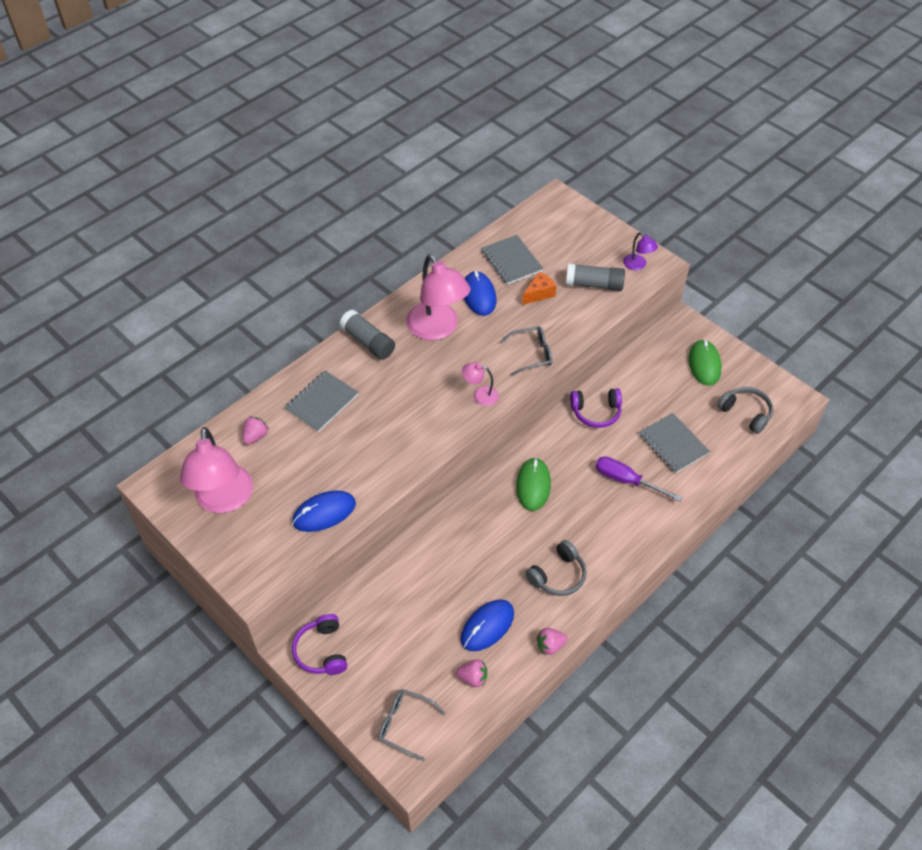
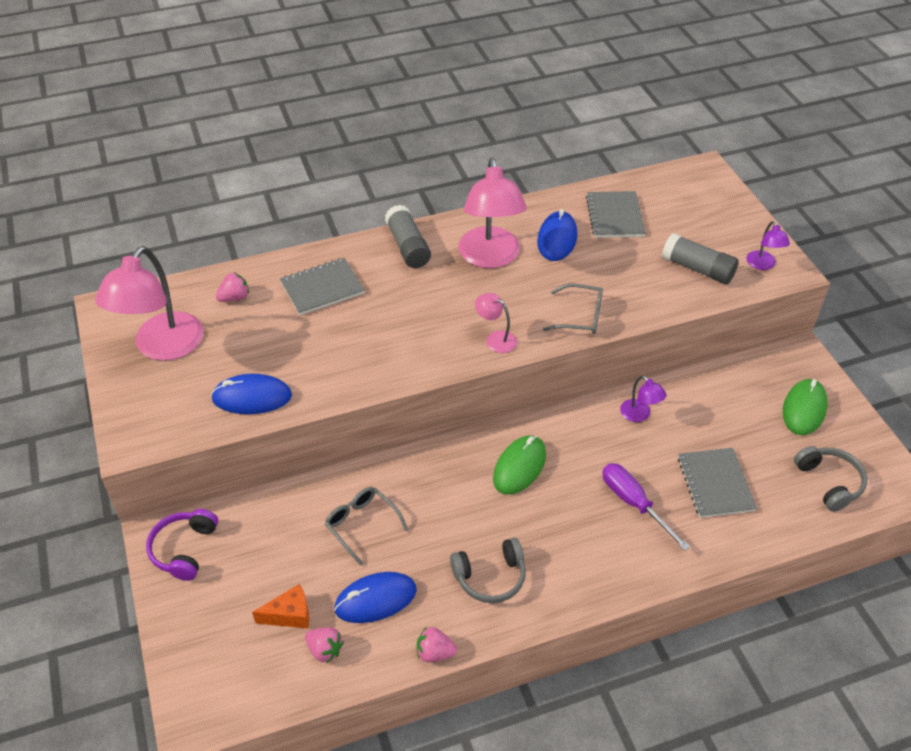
camera: 25 degrees right, 5 degrees down
grey glasses [378,689,445,761] -> grey glasses moved to [325,487,408,566]
orange cheese [522,272,557,305] -> orange cheese moved to [252,584,309,629]
purple headphones [570,388,622,428] -> purple lamp [620,375,666,422]

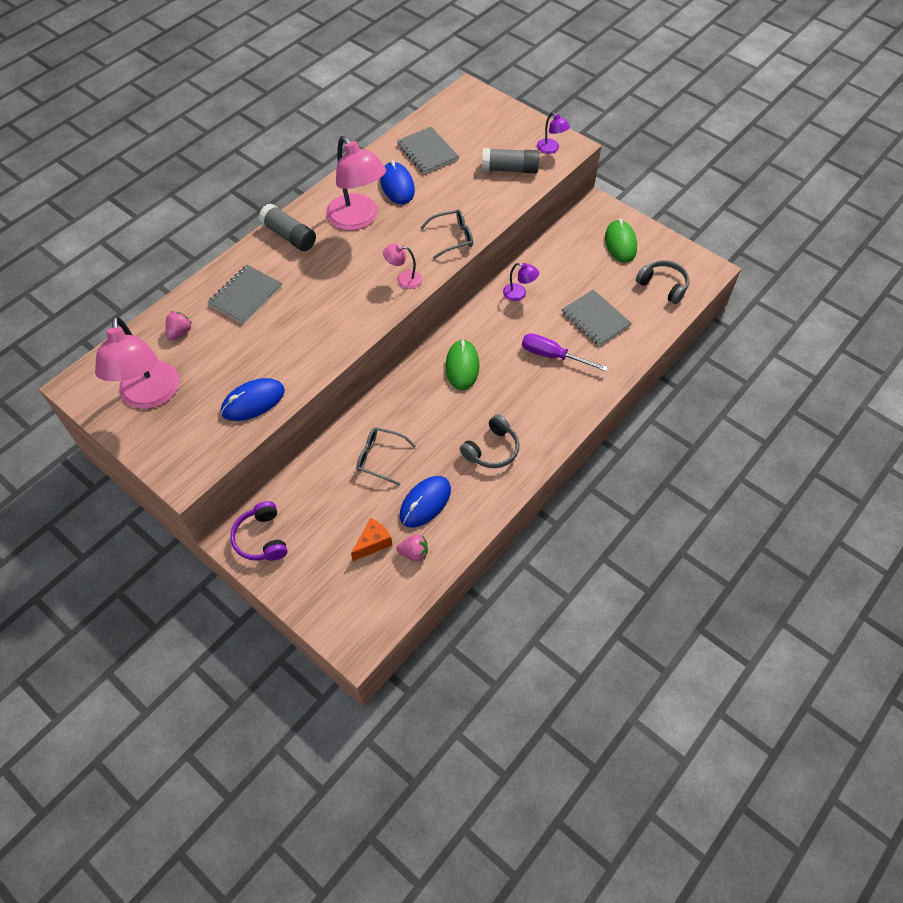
camera: 30 degrees left, 10 degrees up
pink strawberry [417,627,457,662] -> none

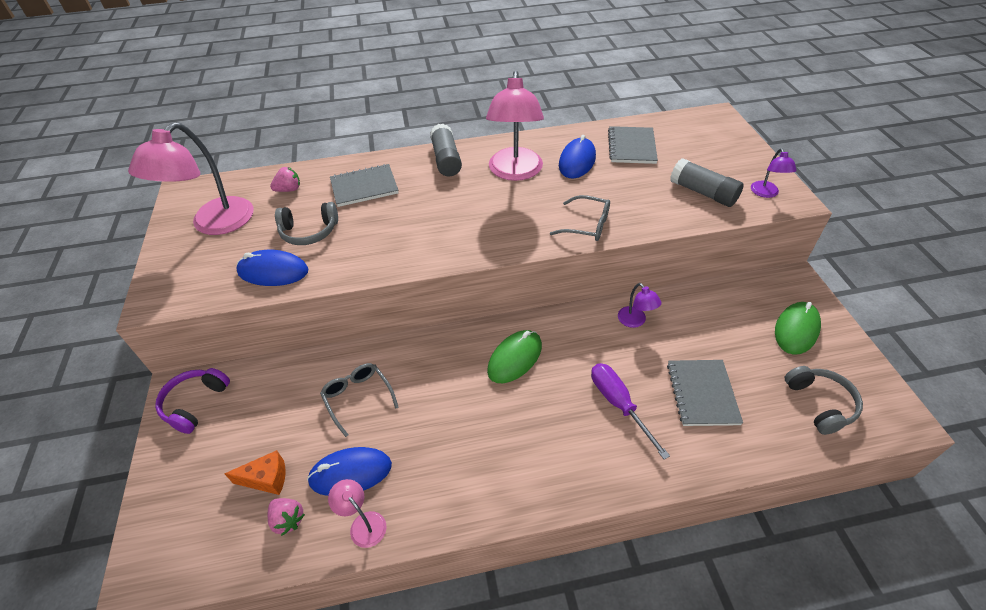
camera: 40 degrees right, 10 degrees down
pink lamp [383,244,422,289] -> pink lamp moved to [328,479,386,548]
grey headphones [460,414,520,468] -> grey headphones moved to [275,202,338,245]

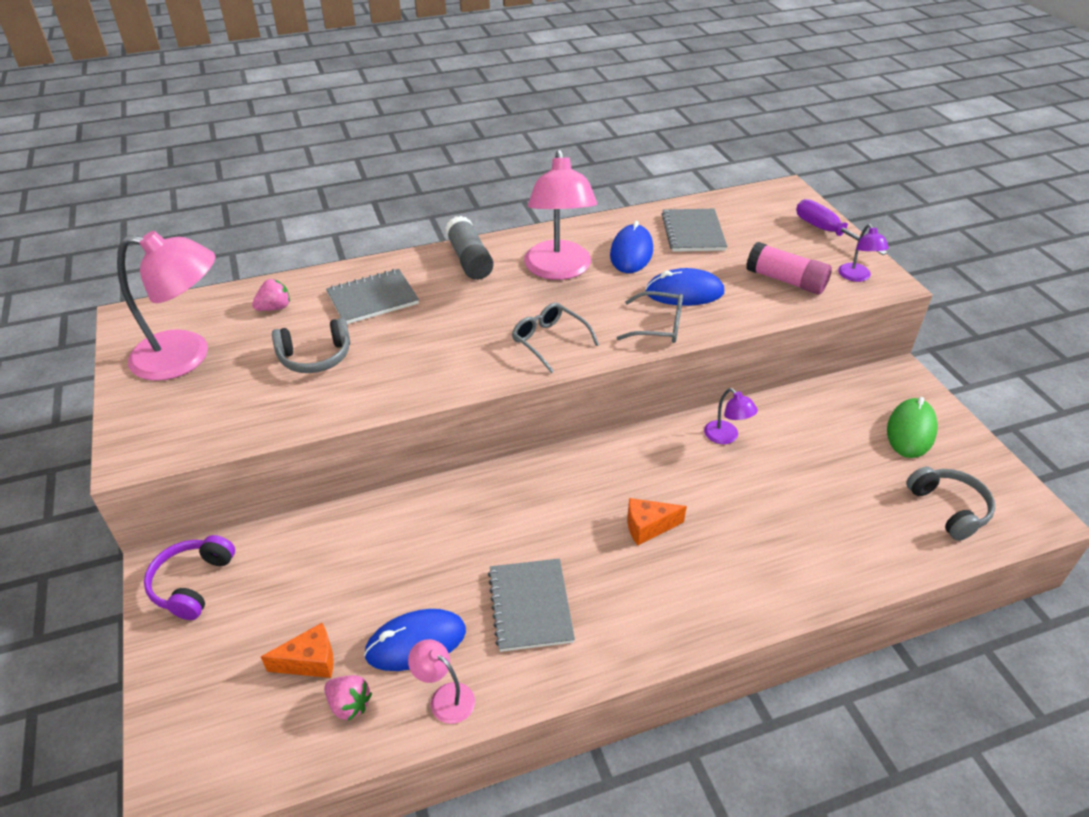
camera: 10 degrees left, 5 degrees down
pink lamp [128,122,254,235] -> pink lamp turned 105 degrees counterclockwise [117,231,215,381]
blue mouse [236,250,308,286] -> blue mouse moved to [645,268,724,306]
grey glasses [320,363,399,437] -> grey glasses moved to [512,303,599,373]
green mouse [487,330,542,383] -> none
purple screwdriver [591,363,670,459] -> purple screwdriver moved to [796,199,888,255]
grey notebook [667,360,743,426] -> grey notebook moved to [488,559,575,652]
grey glue stick [670,159,744,207] -> pink glue stick [746,242,832,295]
none -> orange cheese [627,498,687,545]

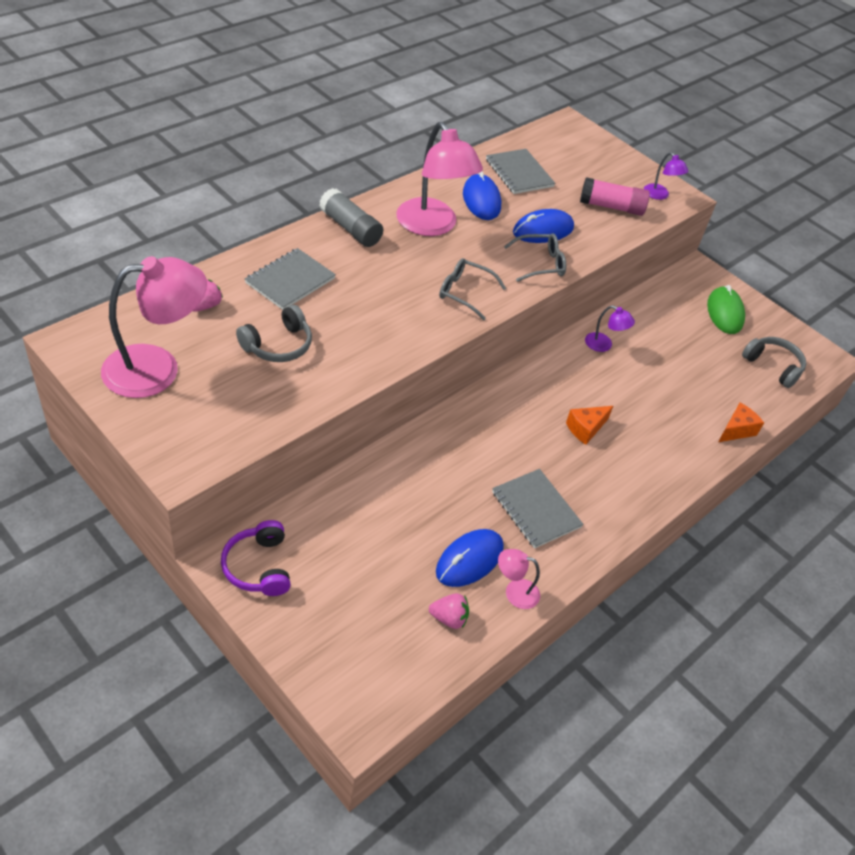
camera: 30 degrees left, 5 degrees up
orange cheese [261,623,334,678] -> orange cheese moved to [718,403,764,442]
purple screwdriver [796,199,888,255] -> none

